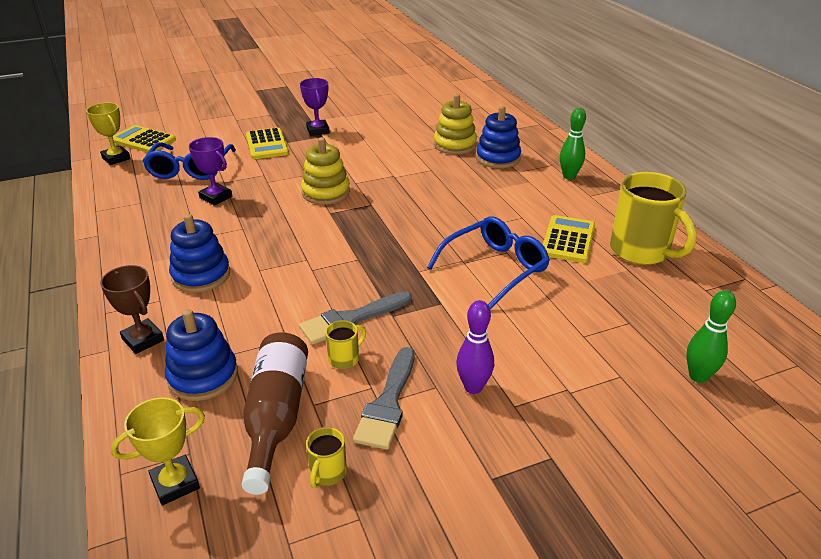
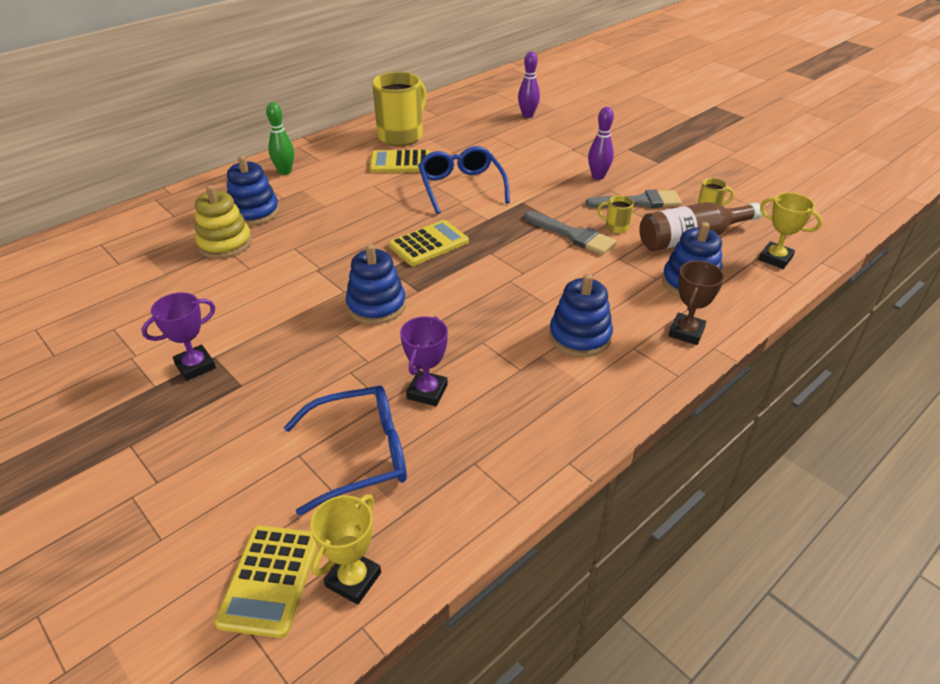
camera: 110 degrees left, 5 degrees up
yellow calculator [246,128,289,159] -> yellow calculator moved to [389,220,469,266]
yellow stacking toy [301,137,350,205] -> blue stacking toy [346,244,406,324]
blue glasses [427,217,550,309] -> blue glasses turned 45 degrees clockwise [418,146,510,214]
green bowling pin [686,290,736,383] -> purple bowling pin [518,52,540,118]

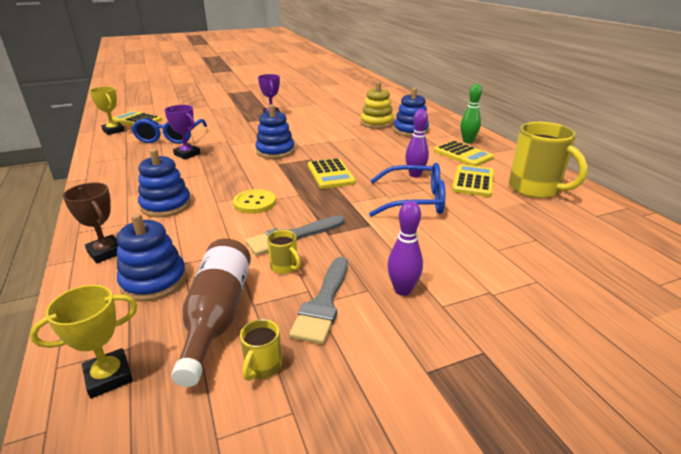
camera: 110 degrees right, 10 degrees down
purple bowling pin [518,52,540,118] -> purple bowling pin moved to [405,109,429,178]
yellow mug [597,196,634,233] -> yellow mug turned 90 degrees clockwise [267,230,301,274]
none -> yellow button [233,189,276,214]
none -> yellow calculator [434,141,494,166]

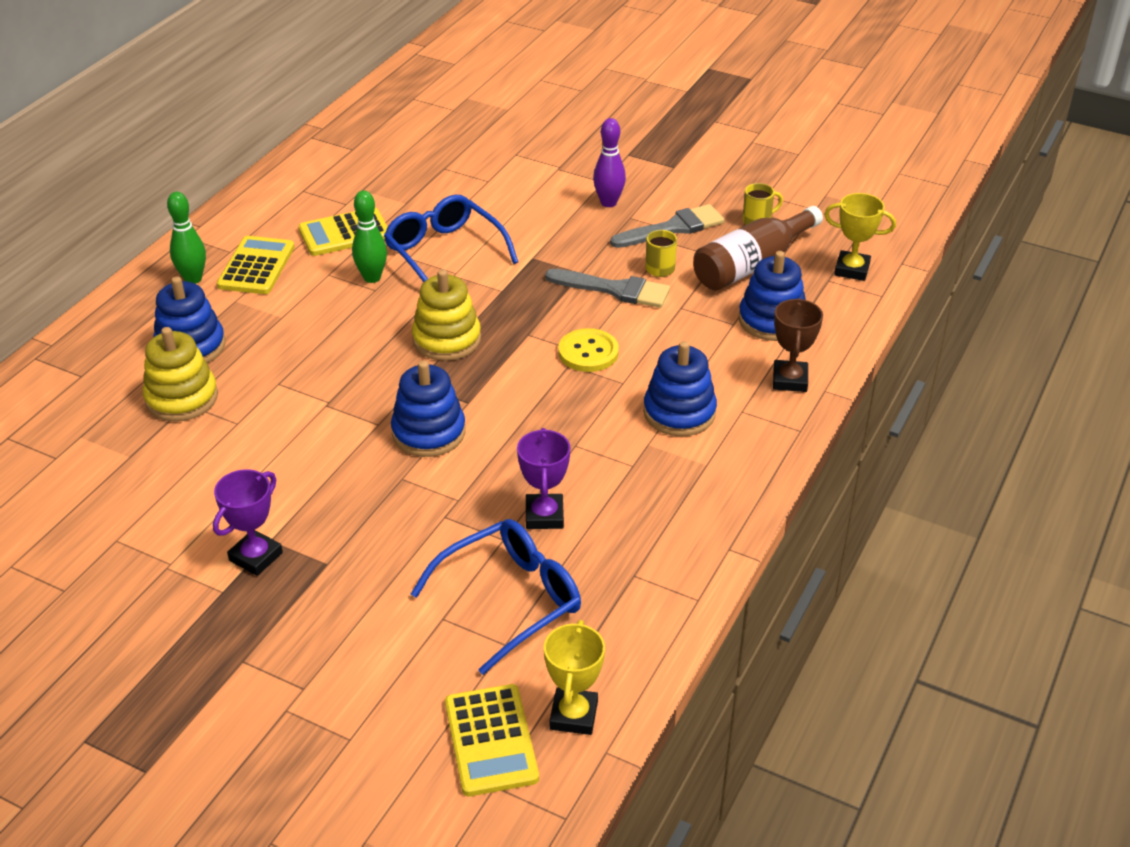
camera: 130 degrees left, 10 degrees up
yellow calculator [308,158,356,189] -> yellow stacking toy [412,269,481,361]
purple bowling pin [405,109,429,178] -> green bowling pin [352,190,387,283]
yellow mug [509,122,588,198] -> none

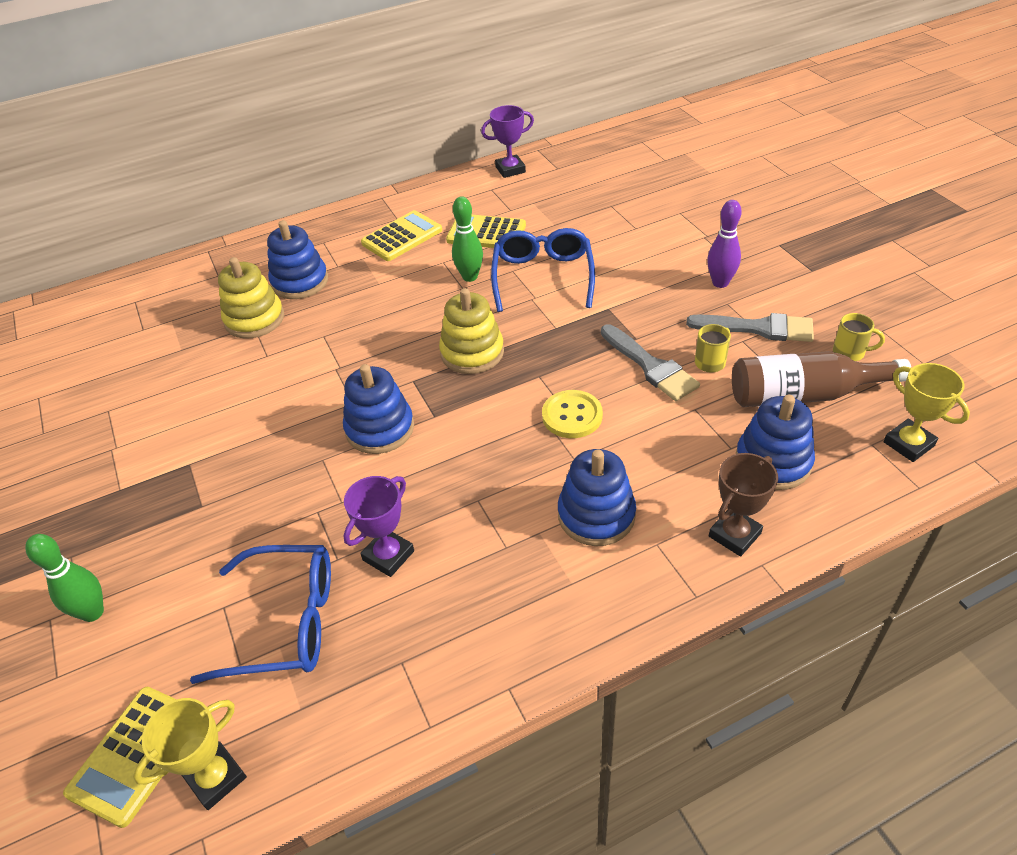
camera: 40 degrees right, 5 degrees up
green bowling pin [167,192,206,284] -> green bowling pin moved to [25,534,104,622]
purple trophy [213,469,283,576] -> purple trophy moved to [481,105,534,178]

